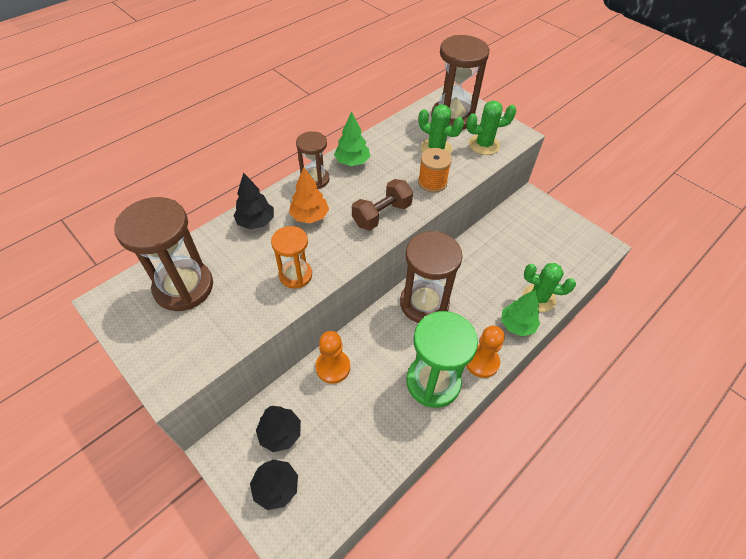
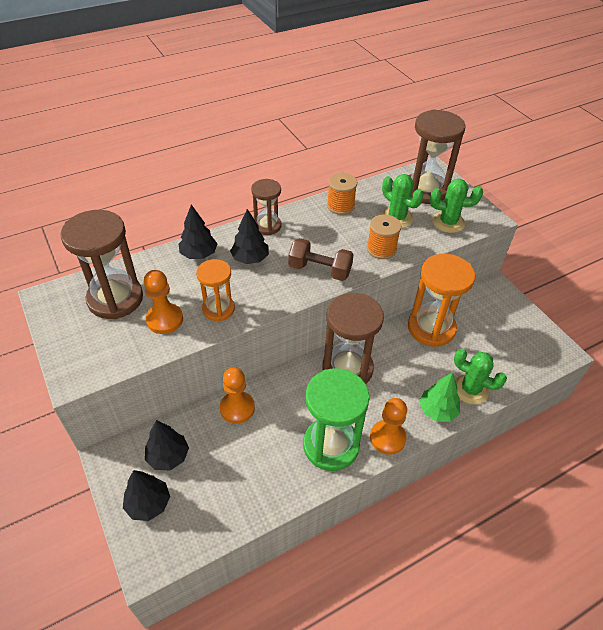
camera: 15 degrees right, 5 degrees down
orange tree [289,167,329,223] -> black tree [230,209,269,264]
green tree [334,111,370,166] -> none
brown dumbbell [352,179,413,230] -> brown dumbbell turned 45 degrees clockwise [288,238,354,281]
none -> orange pawn [144,270,183,334]
none -> orange spool [327,173,357,215]
none -> orange hourglass [408,254,475,347]

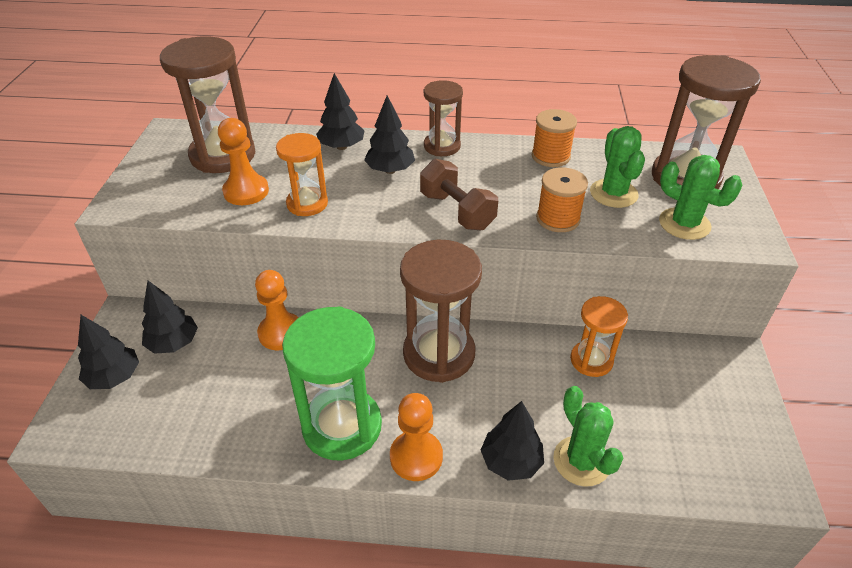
camera: 35 degrees right, 5 degrees down
orange hourglass [408,254,475,347] -> orange hourglass [570,296,628,377], size x0.58
green tree [419,373,460,422] -> black tree [481,401,544,481]

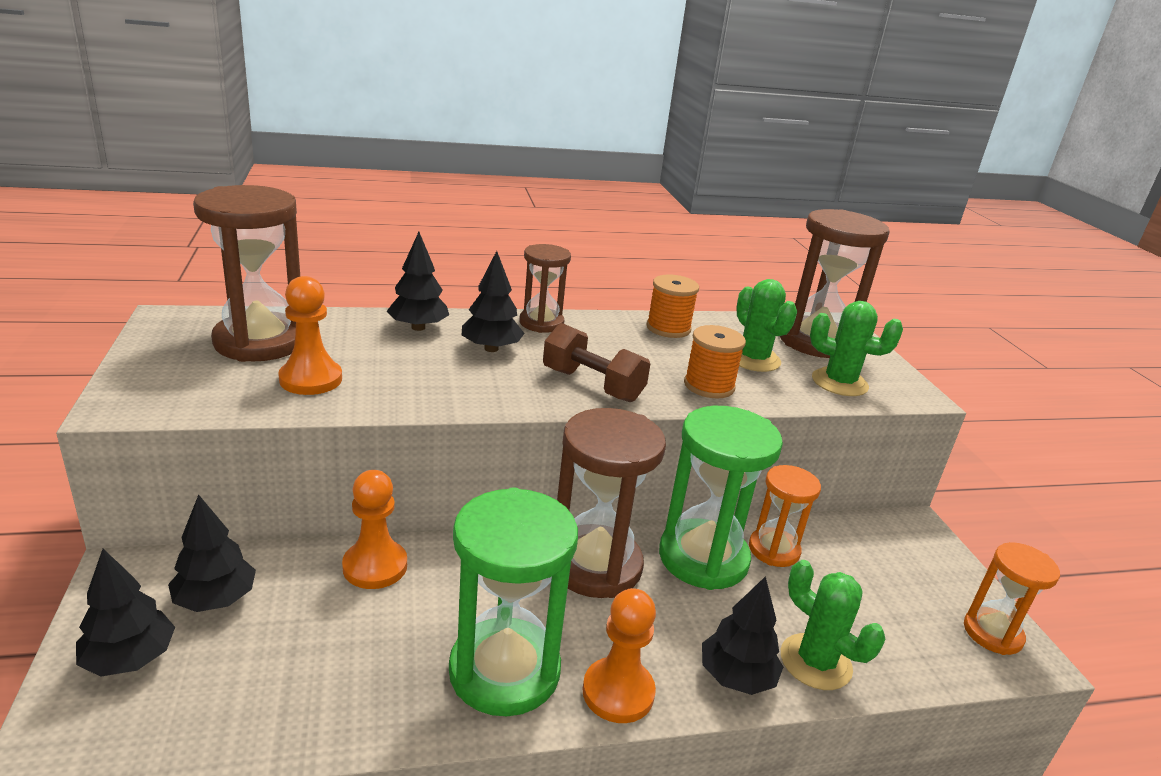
camera: 20 degrees left, 15 degrees down
orange hourglass [276,133,328,216] -> orange hourglass moved to [964,542,1060,655]
none -> green hourglass [659,406,783,590]

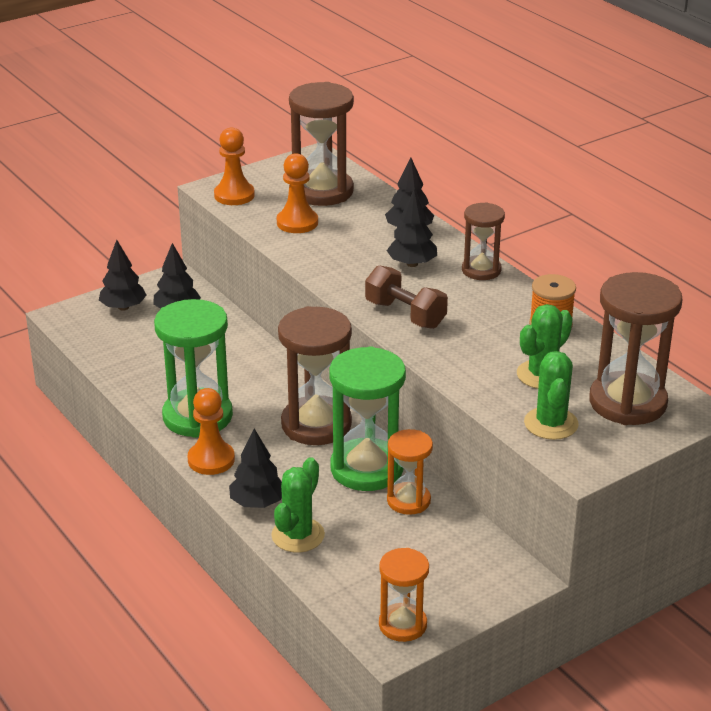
camera: 70 degrees right, 5 degrees up
orange pawn [342,470,407,589] -> orange pawn moved to [214,127,255,205]
brown dumbbell [543,323,650,402] -> brown dumbbell turned 60 degrees counterclockwise [365,265,448,329]
orange spool [684,325,746,398] -> none

